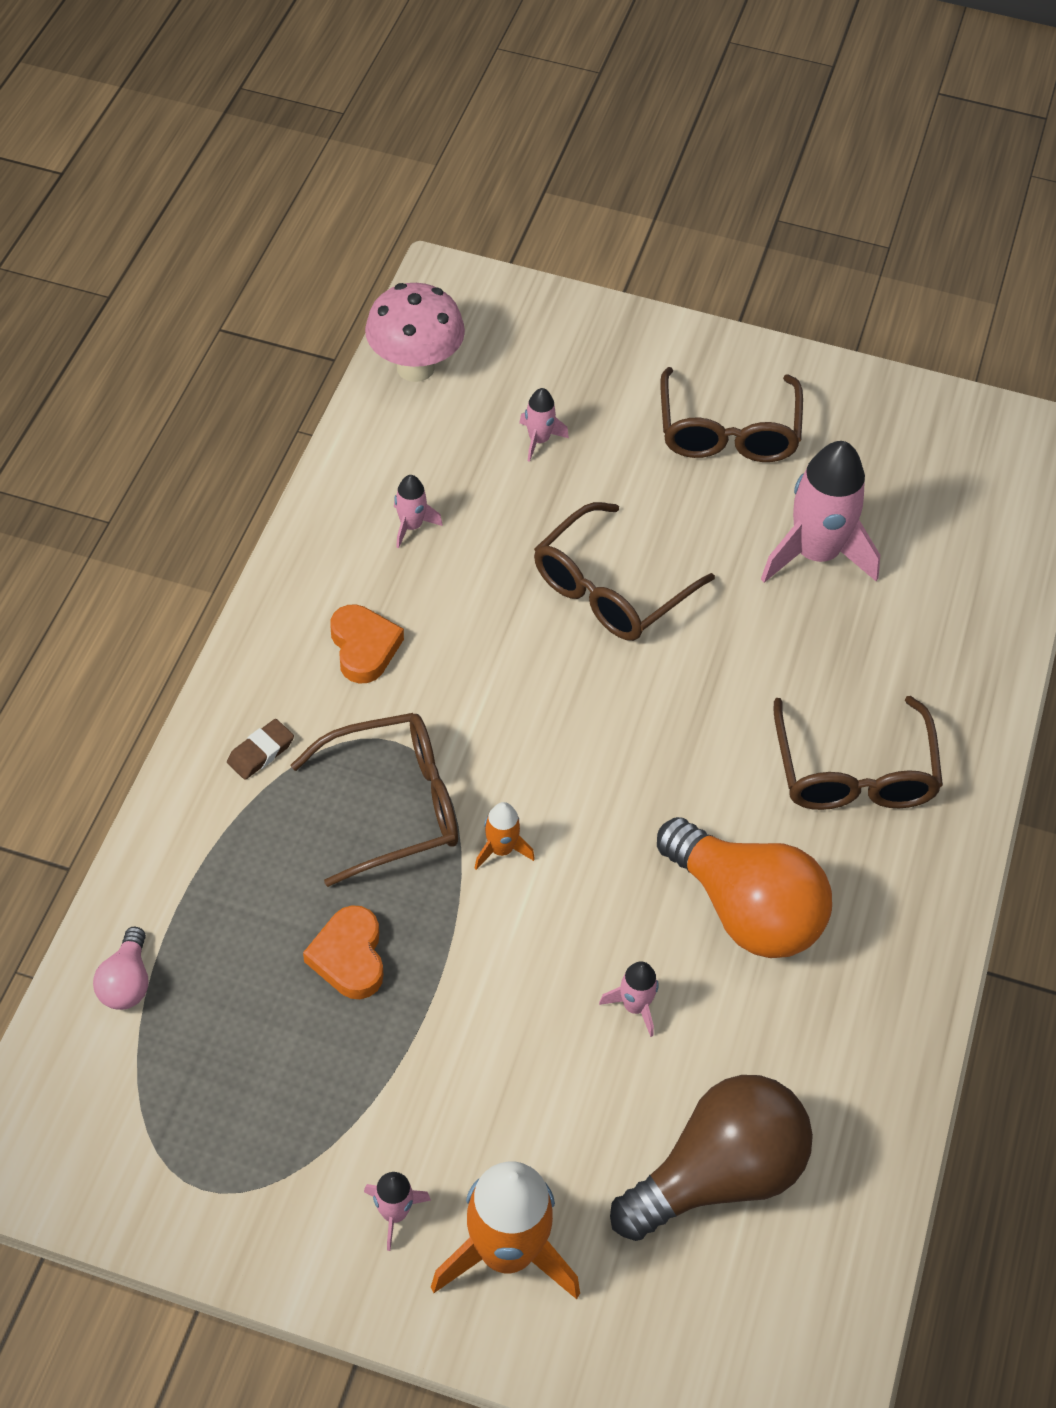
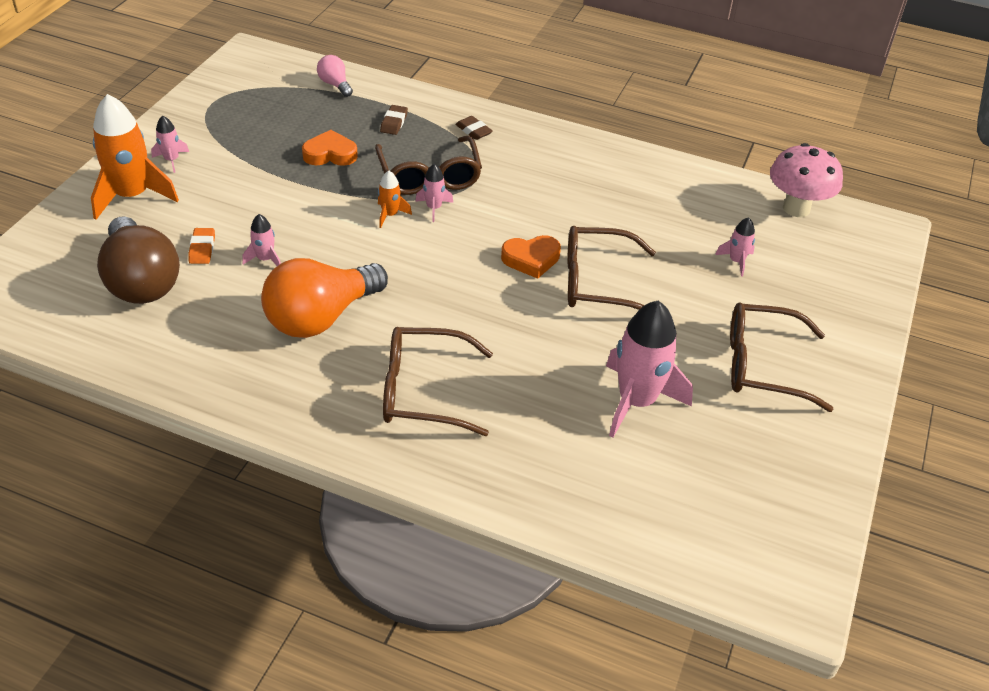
camera: 95 degrees right, 10 degrees down
pink light bulb [93,927,148,1010] -> pink light bulb turned 45 degrees clockwise [317,55,353,97]
orange heart [330,604,404,684] -> orange heart moved to [501,235,561,279]
pink rocket [394,475,443,549] -> pink rocket moved to [415,164,453,222]
brown glasses [534,502,715,641] -> brown glasses turned 45 degrees counterclockwise [567,226,656,310]
none -> orange eraser [188,228,215,264]
none -> brown eraser [380,105,408,135]

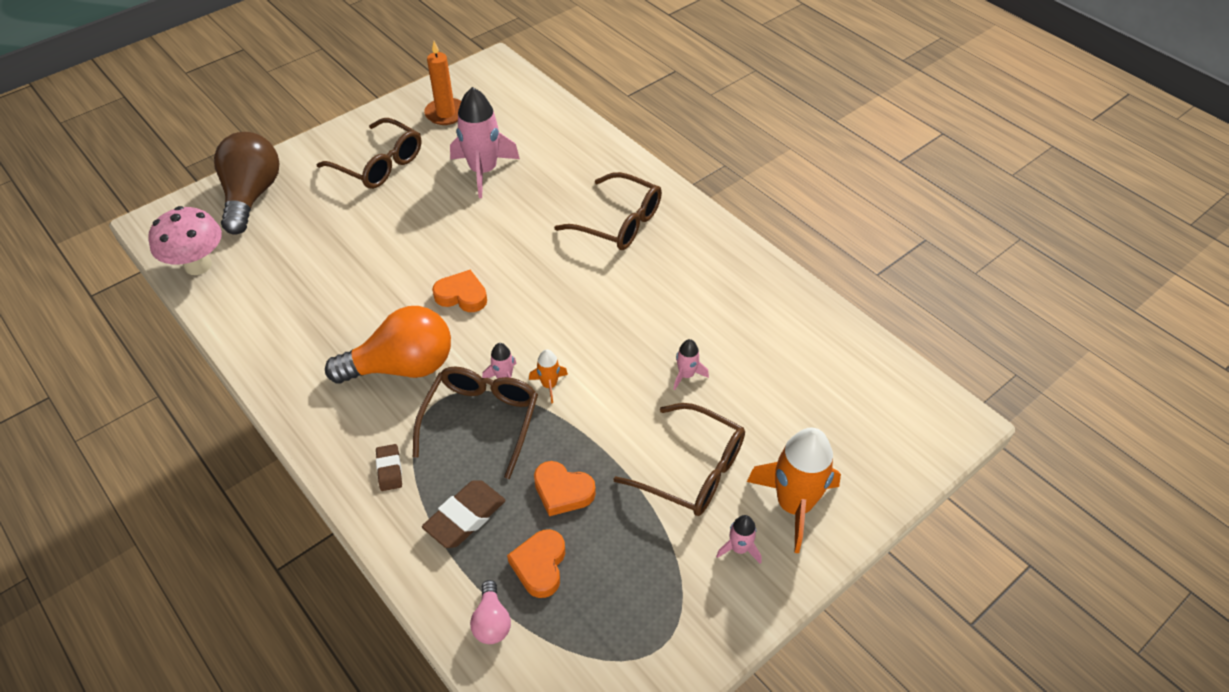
camera: 150 degrees left, 5 degrees up
brown light bulb [97,216,180,304] -> brown light bulb moved to [214,132,279,235]
orange eraser [188,228,215,264] -> none
orange light bulb [261,258,388,338] -> orange light bulb moved to [325,306,451,383]
brown eraser [380,105,408,135] -> brown eraser [422,480,506,548], size x1.66
brown glasses [567,226,656,310] -> brown glasses moved to [613,403,745,516]
pink rocket [715,217,755,277] -> none
none -> orange candle [424,41,461,125]
none -> orange heart [507,529,565,598]

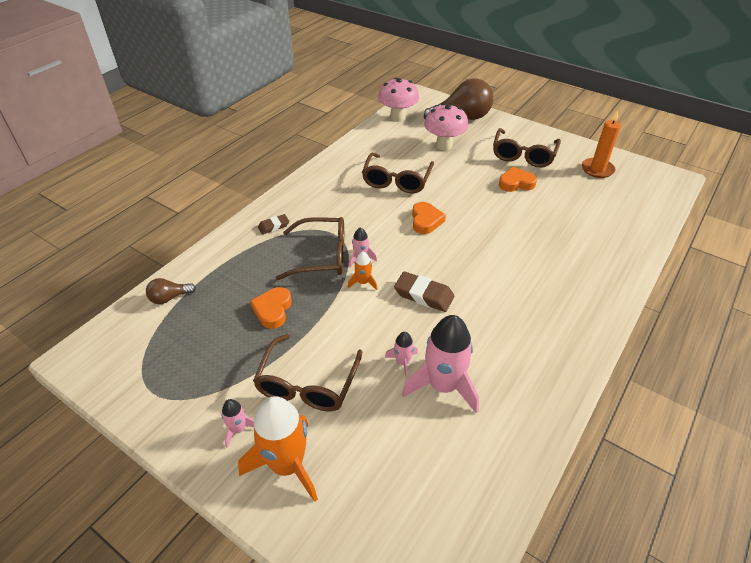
camera: 75 degrees right, 5 degrees down
orange light bulb [325,306,451,383] -> none
brown eraser [422,480,506,548] -> brown eraser moved to [394,271,454,312]
pink rocket [450,87,520,198] -> pink rocket moved to [402,315,479,414]
pink light bulb [470,580,511,644] -> brown light bulb [146,278,196,304]
orange heart [507,529,565,598] -> orange heart moved to [499,167,537,192]
brown glasses [554,172,662,250] -> brown glasses moved to [362,153,434,193]
none -> pink mushroom [424,103,469,150]

